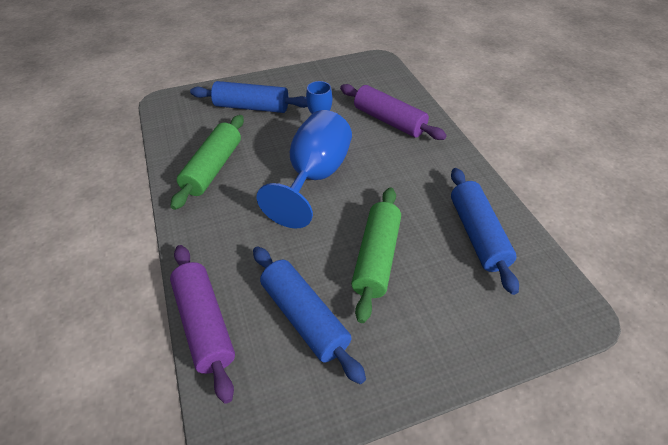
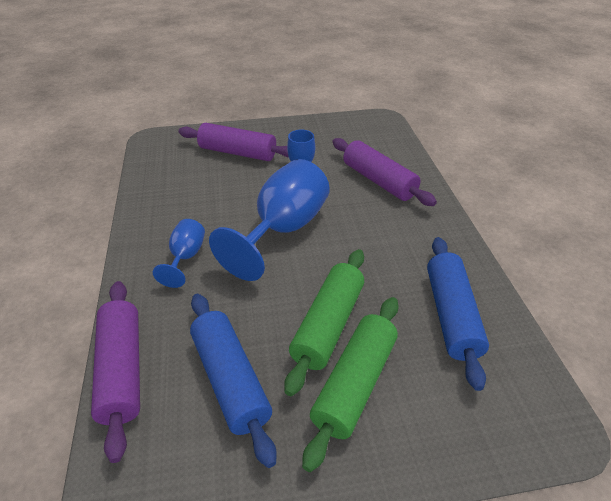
camera: 10 degrees right, 5 degrees down
green rolling pin [170,115,244,210] -> green rolling pin moved to [302,297,399,472]
blue rolling pin [190,81,307,113] -> purple rolling pin [178,123,289,161]
none -> blue goblet [153,219,205,288]

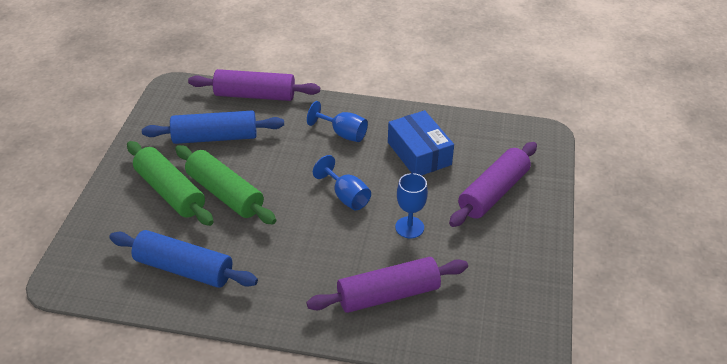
camera: 110 degrees right, 0 degrees up
blue goblet [209,159,330,281] -> blue goblet [313,155,371,211], size x0.51
none -> blue box [388,110,454,176]

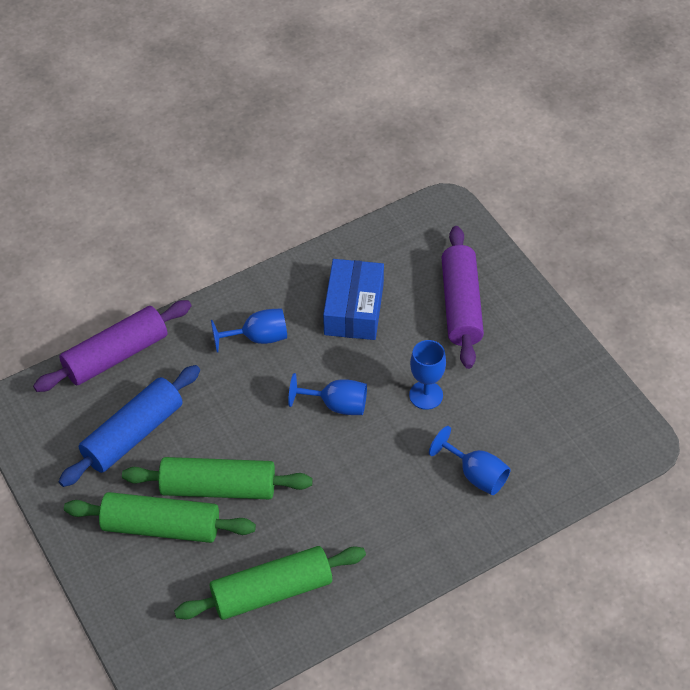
camera: 40 degrees left, 10 degrees up
blue rolling pin [109,230,258,288] -> green rolling pin [174,546,366,620]
purple rolling pin [306,257,468,313] -> blue goblet [429,426,511,495]
blue box [388,110,454,176] -> blue box turned 75 degrees clockwise [323,259,384,340]

